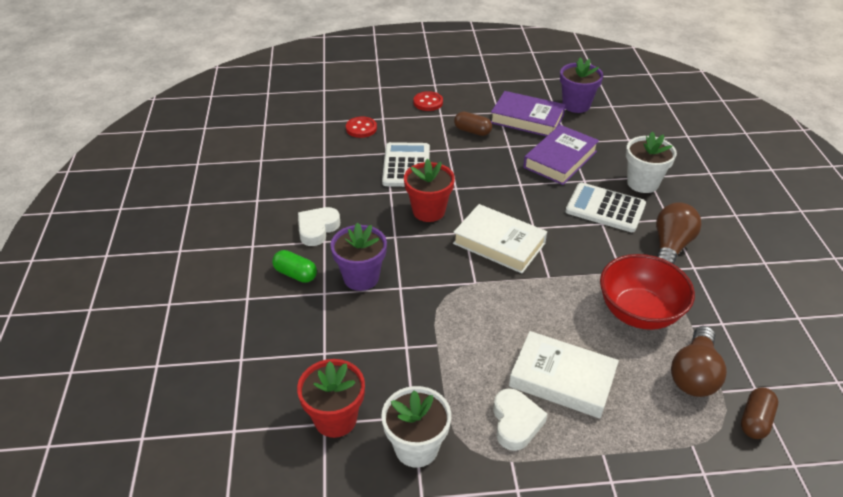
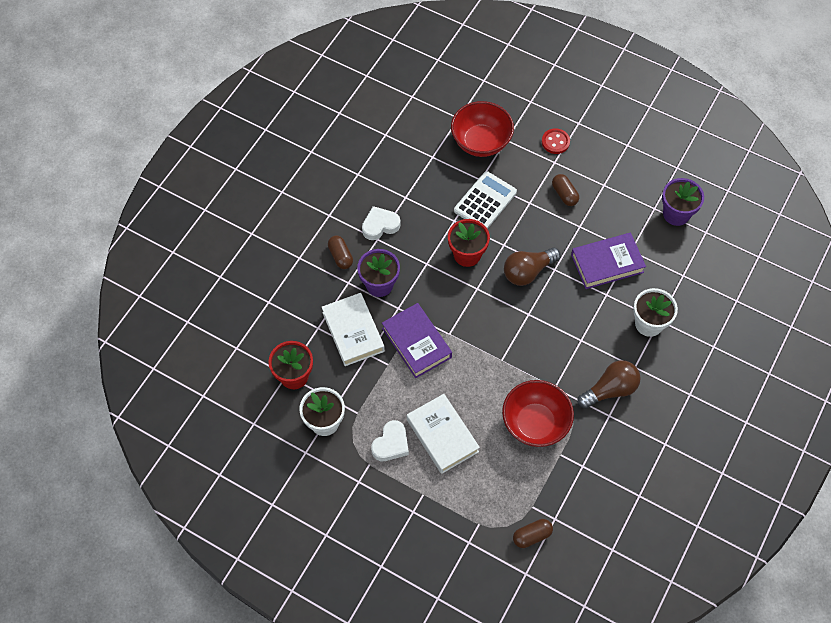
camera: 35 degrees right, 20 degrees up
green capsule [272,250,317,283] -> brown capsule [328,235,353,269]
red button [346,116,377,138] -> red bowl [451,101,514,157]
white book [453,204,547,273] -> white book moved to [322,293,385,366]
purple book [491,91,566,136] -> purple book moved to [382,303,452,378]
white calculator [565,183,646,232] -> none
brown light bulb [671,326,727,397] -> brown light bulb moved to [504,247,561,286]

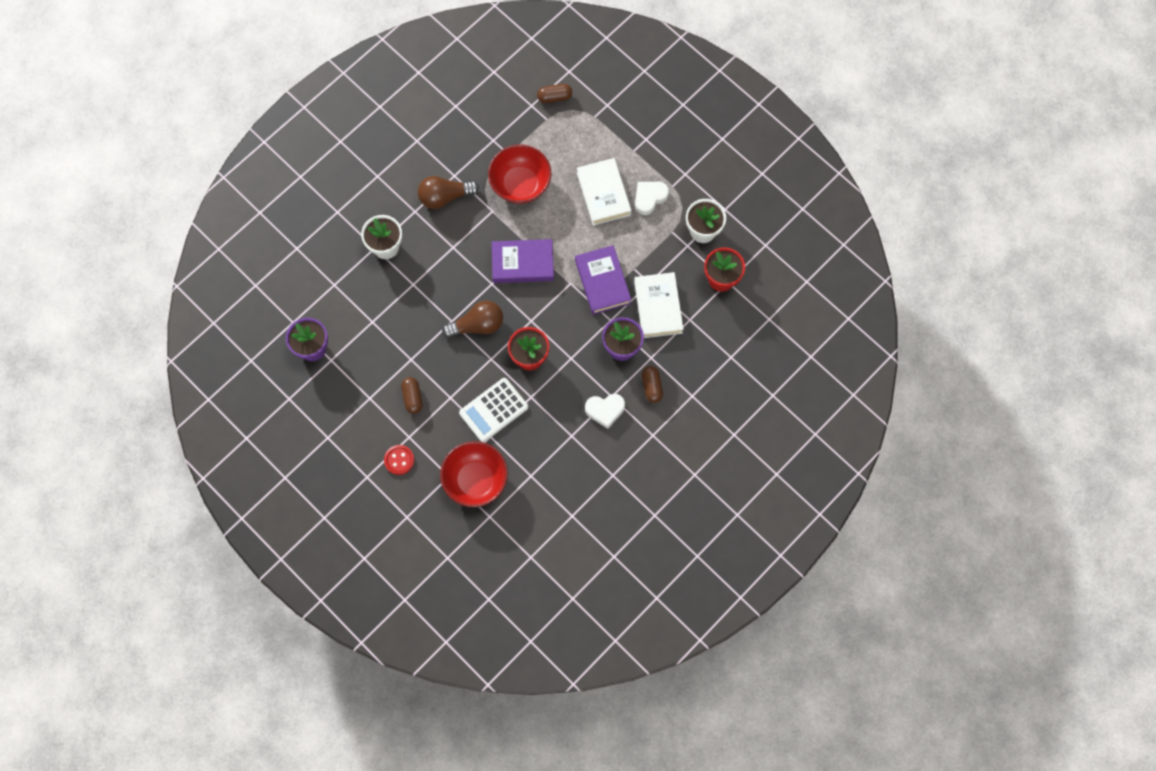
camera: 165 degrees left, 10 degrees up
purple book [571,233,646,289] -> purple book moved to [492,239,554,283]

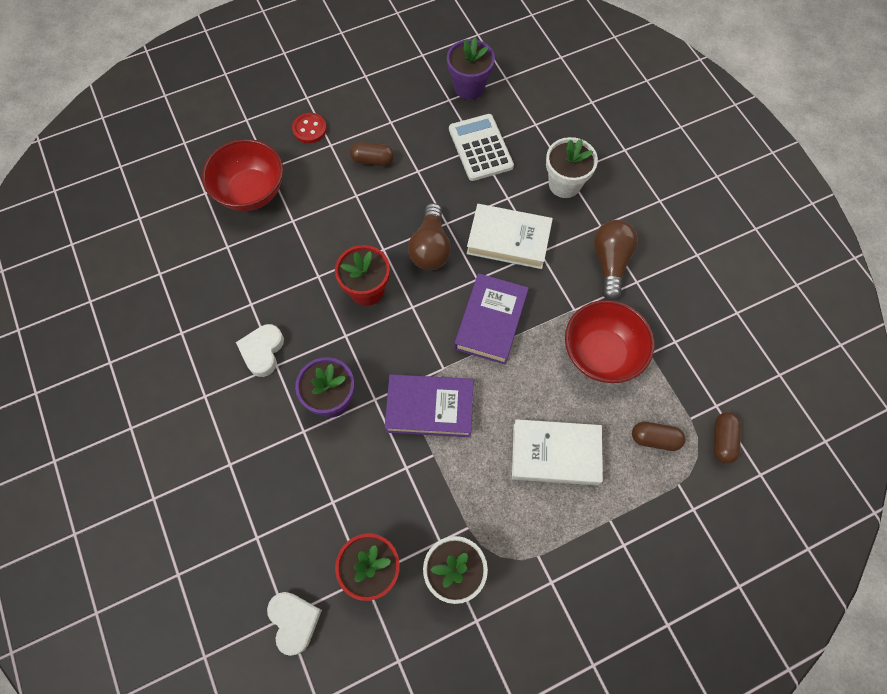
camera: 110 degrees right, 5 degrees down
white calculator [459,378,528,442] -> white calculator moved to [449,114,514,181]
white book [634,272,684,338] -> white book moved to [467,204,553,269]
white heart [635,182,669,215] -> white heart moved to [267,592,322,656]
brown capsule [642,366,663,403] -> brown capsule moved to [632,422,685,451]

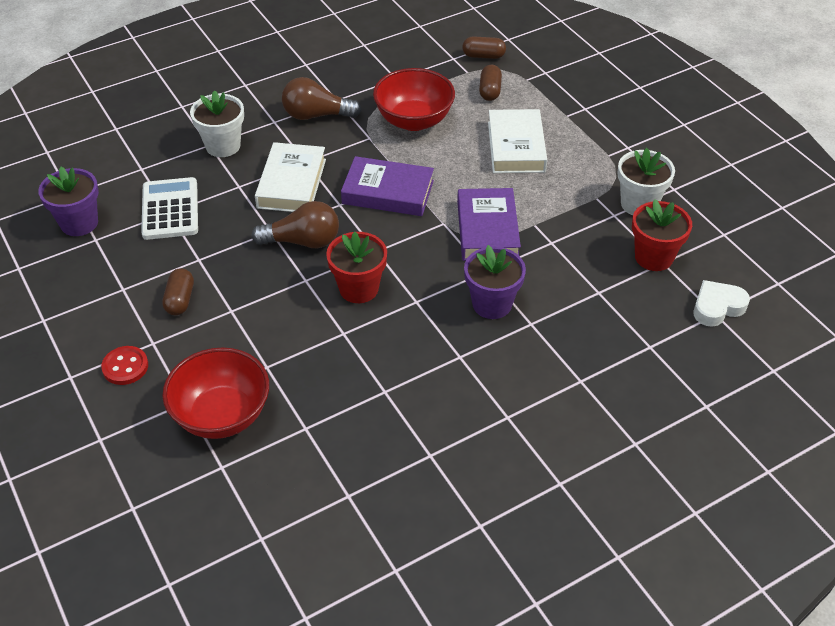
camera: 95 degrees left, 20 degrees down
white heart [236,324,284,377] -> none
white calculator [449,114,514,181] -> white calculator turned 105 degrees clockwise [141,177,198,240]

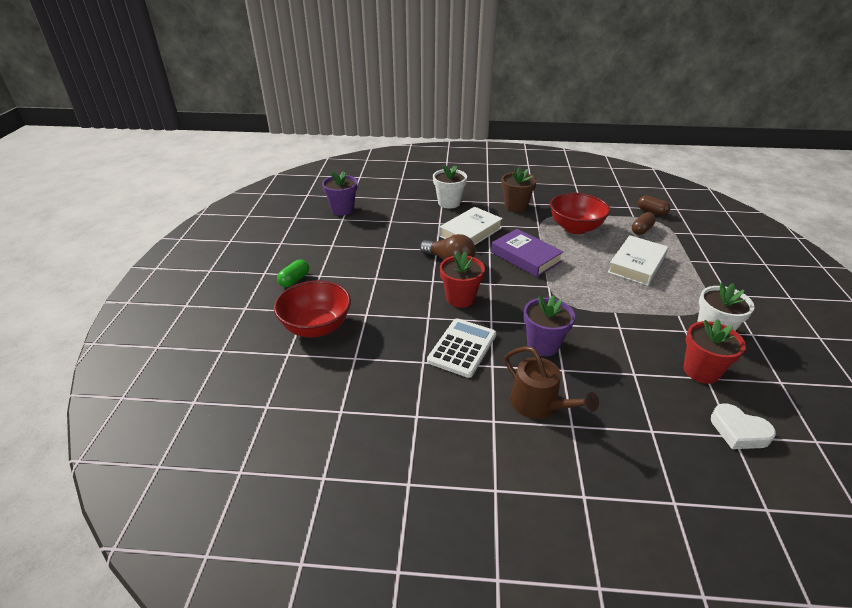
camera: 35 degrees right, 10 degrees down
red button [101,346,148,385] -> green capsule [277,259,309,287]
white calculator [141,177,198,240] -> white calculator moved to [427,318,496,378]
brown capsule [162,268,194,315] -> none
brown light bulb [282,77,362,120] -> brown flower pot [501,167,537,212]
purple book [457,188,521,261] -> none
white heart [693,280,750,327] -> white heart turned 150 degrees counterclockwise [711,403,776,449]
none -> brown watering can [504,346,599,419]

